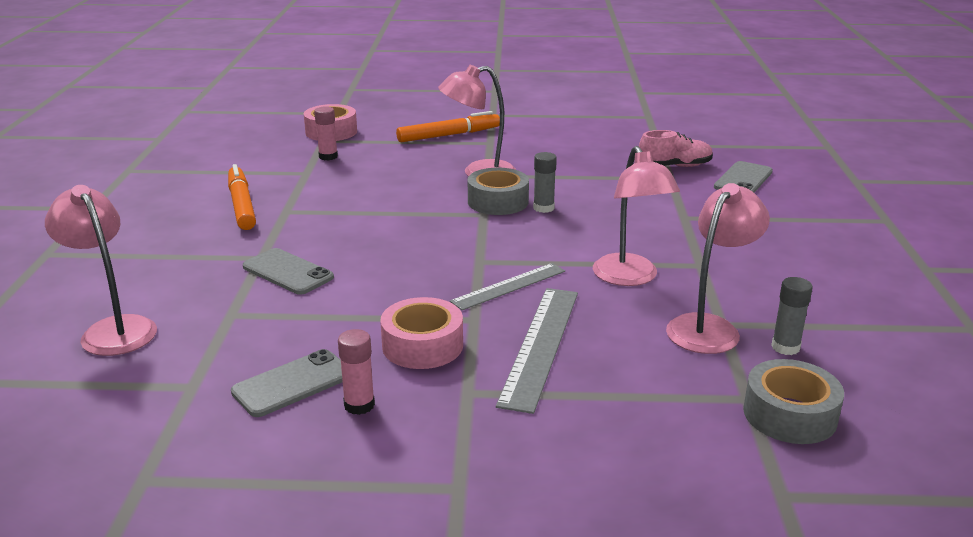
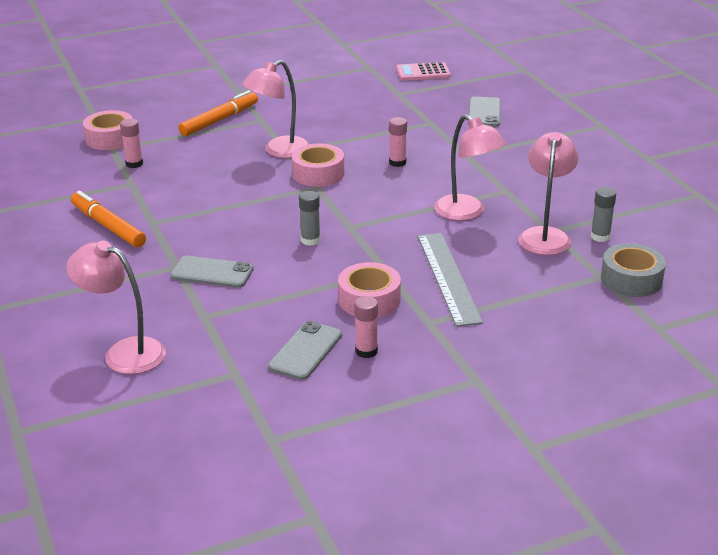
camera: 25 degrees left, 5 degrees up
grey ruler [450,263,565,310] -> none
grey tape [468,168,529,215] -> pink tape [292,143,344,187]
grey glue stick [533,152,557,213] -> grey glue stick moved to [299,191,321,246]
pink shoe [639,130,713,167] -> none
none -> pink glue stick [389,117,407,167]
none -> pink calculator [396,62,451,81]

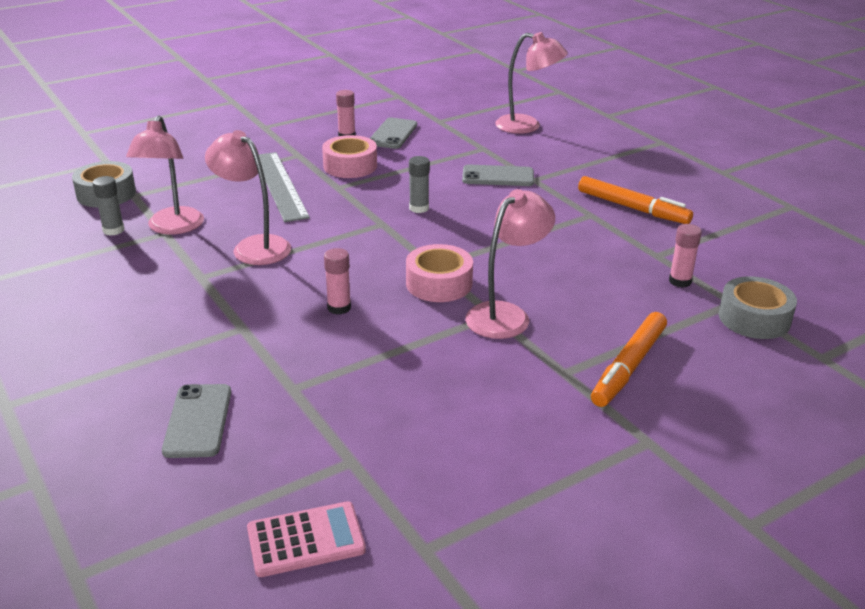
camera: 170 degrees right, 0 degrees up
pink tape [83,110,133,150] -> grey tape [719,276,797,339]

